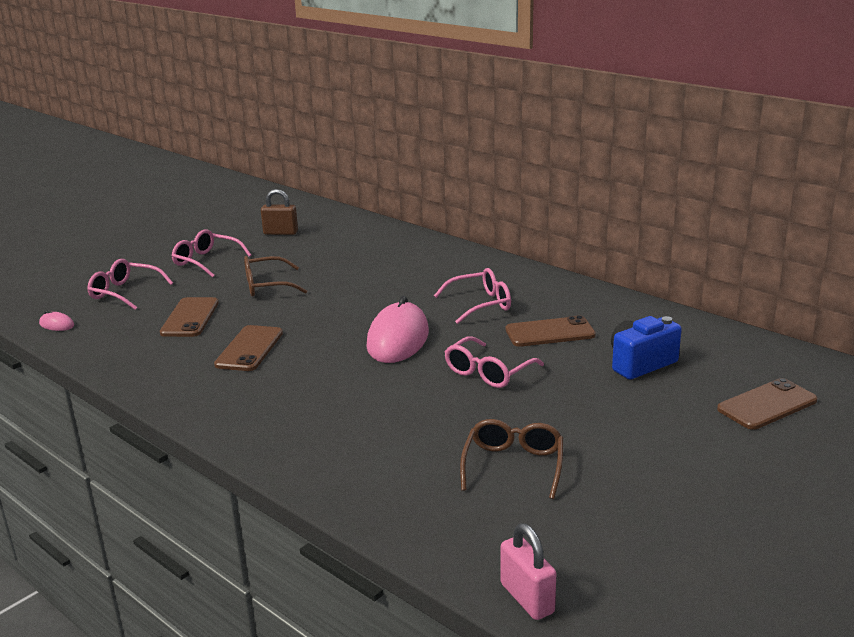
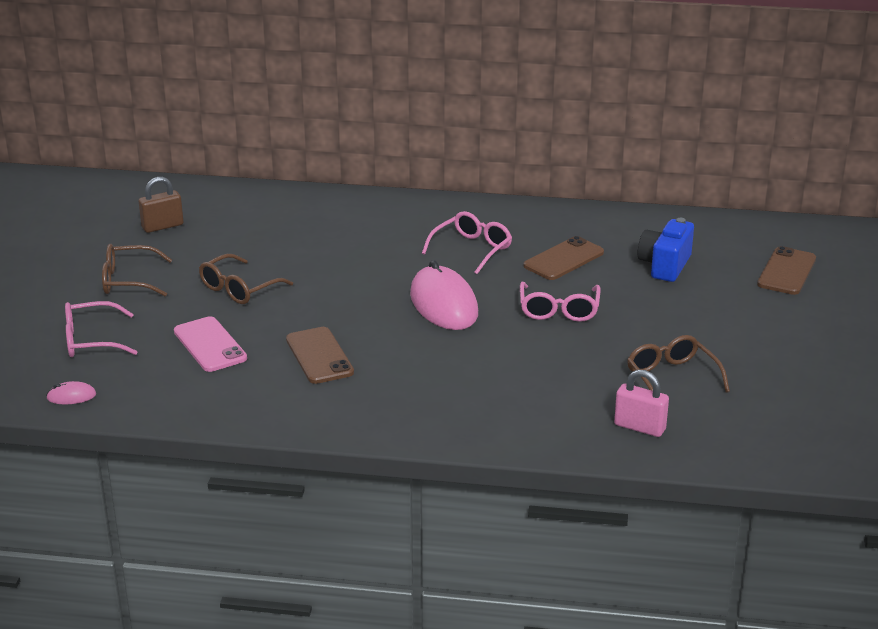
camera: 35 degrees left, 5 degrees up
brown phone [160,297,219,337] -> pink phone [174,316,247,372]
pink glasses [171,229,251,278] -> brown glasses [102,244,172,297]
pink padlock [501,523,556,620] -> pink padlock moved to [614,369,669,437]

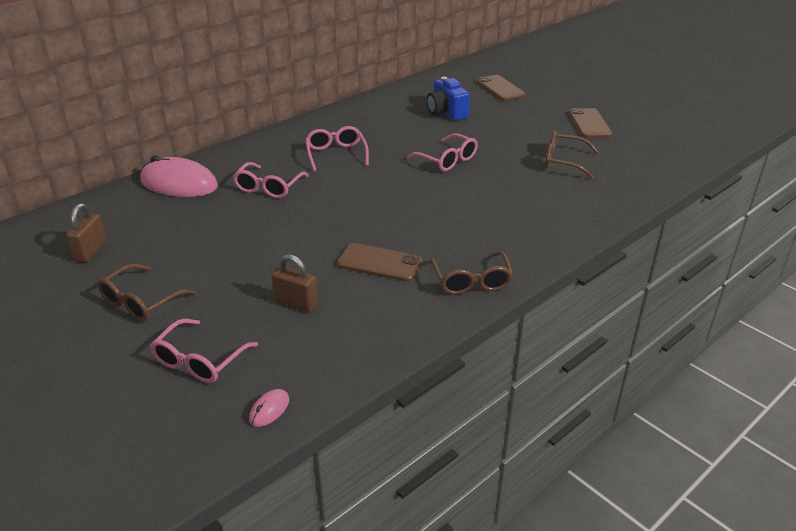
camera: 50 degrees left, 5 degrees up
pink phone [174,316,247,372] -> brown padlock [271,254,318,313]
brown glasses [199,254,293,304] -> brown glasses moved to [430,251,513,295]
pink mouse [410,260,478,330] -> pink mouse moved to [141,155,218,197]
brown phone [523,236,604,280] -> brown phone moved to [568,108,612,138]
pink padlock [614,369,669,437] -> none
none -> pink glasses [233,162,309,198]

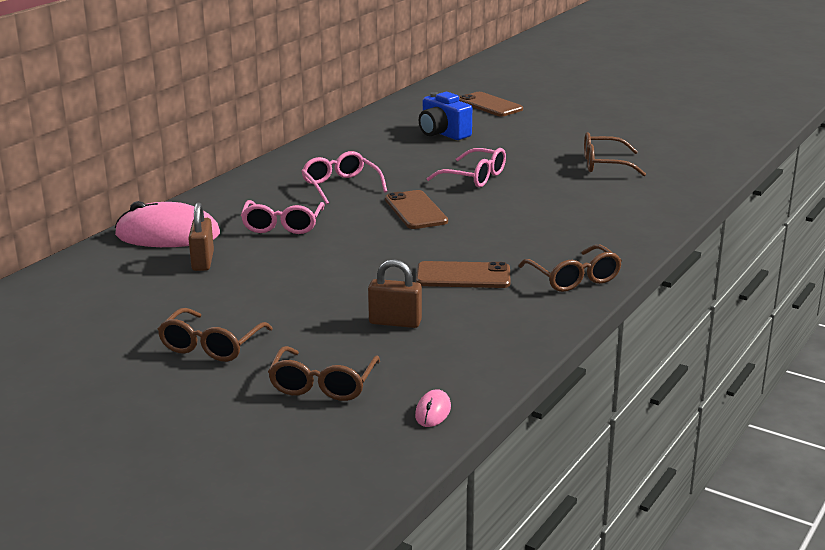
camera: 15 degrees left, 10 degrees down
brown padlock [66,203,106,262] -> brown padlock moved to [188,202,214,271]
pink glasses [150,319,258,383] -> brown glasses [268,346,380,401]
brown phone [568,108,612,138] -> brown phone moved to [385,190,448,229]

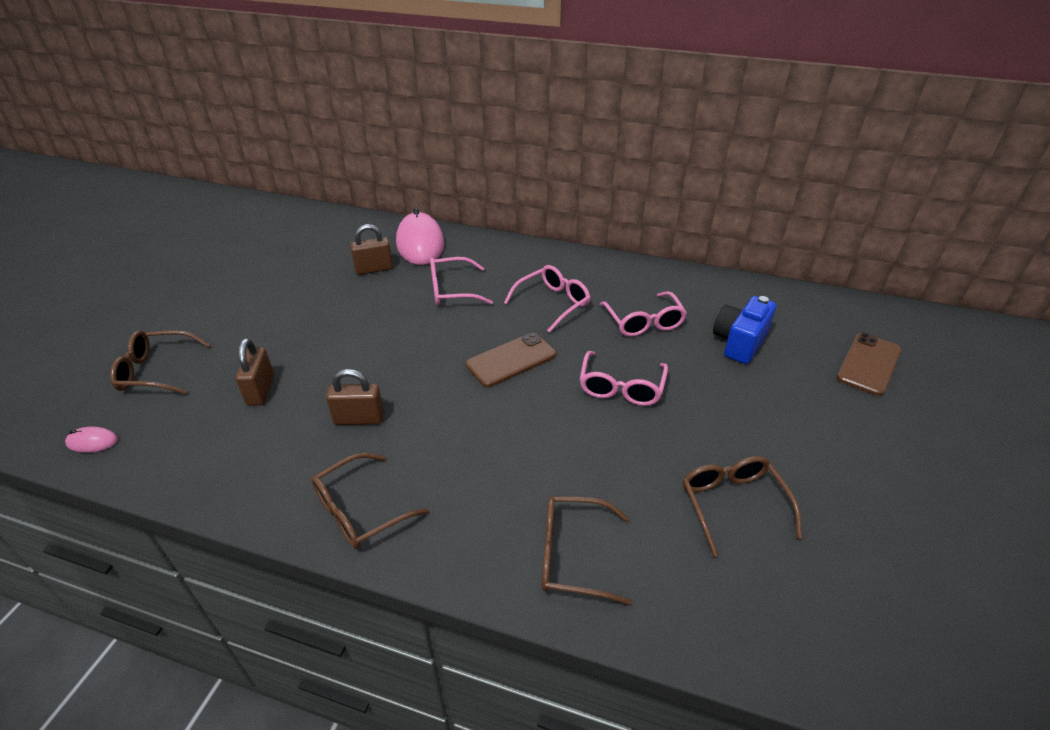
camera: 75 degrees right, 15 degrees up
brown glasses [158,308,273,362] -> brown glasses moved to [542,496,632,605]
brown phone [416,261,510,288] -> brown padlock [326,369,384,425]
none -> pink glasses [600,291,687,336]

